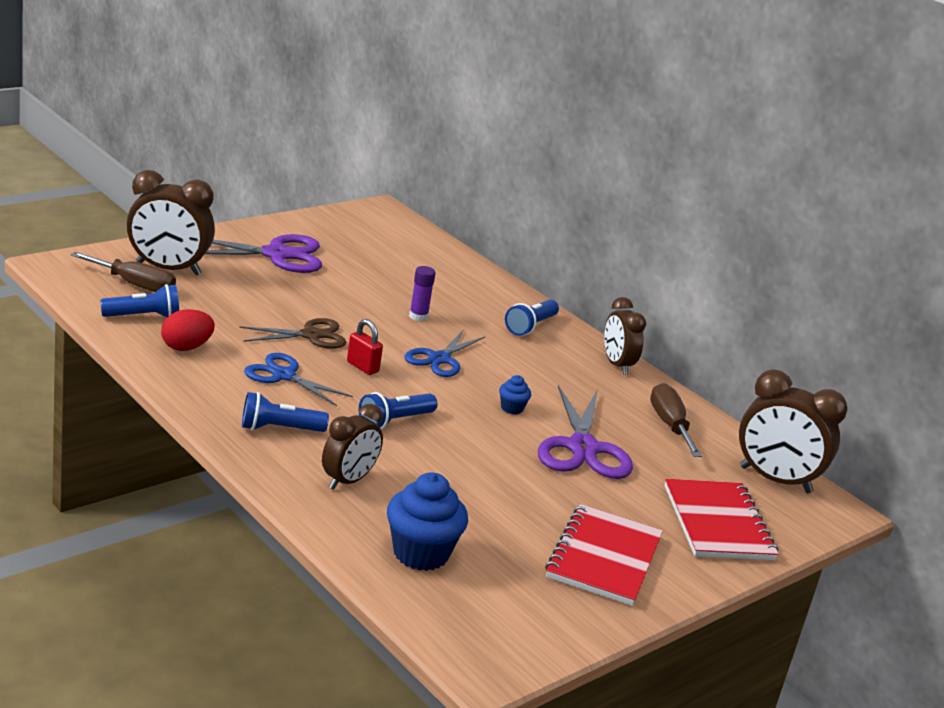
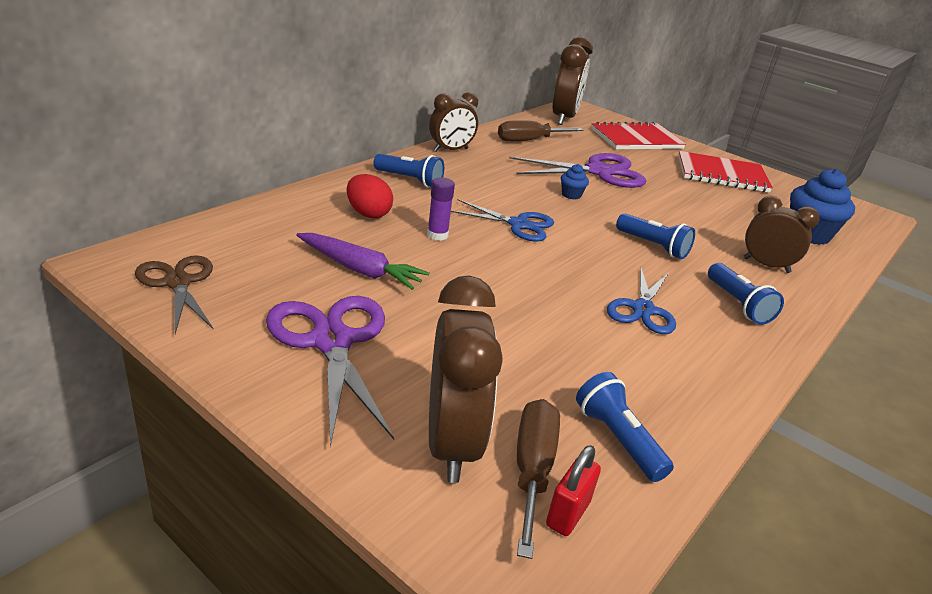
camera: 100 degrees left, 5 degrees up
red egg [161,309,215,351] -> red egg moved to [347,174,393,218]
brown scissors [239,318,346,349] -> brown scissors moved to [135,255,214,334]
red padlock [347,319,383,375] -> red padlock moved to [546,445,601,536]
none -> purple carrot [296,233,429,290]

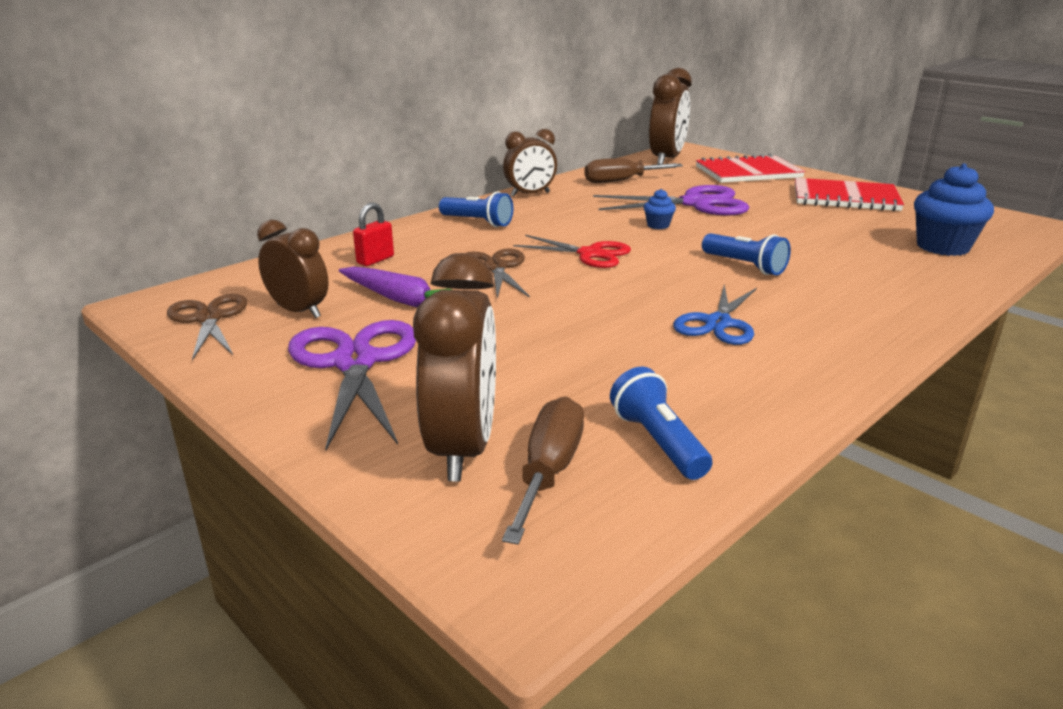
camera: 10 degrees right, 5 degrees down
red egg [347,174,393,218] -> none
purple glue stick [427,178,455,241] -> brown scissors [467,248,530,299]
blue scissors [451,199,554,242] -> red scissors [513,235,631,268]
red padlock [546,445,601,536] -> red padlock moved to [353,203,394,266]
blue flashlight [708,263,784,325] -> none
brown clock [744,195,819,273] -> brown clock moved to [257,220,329,318]

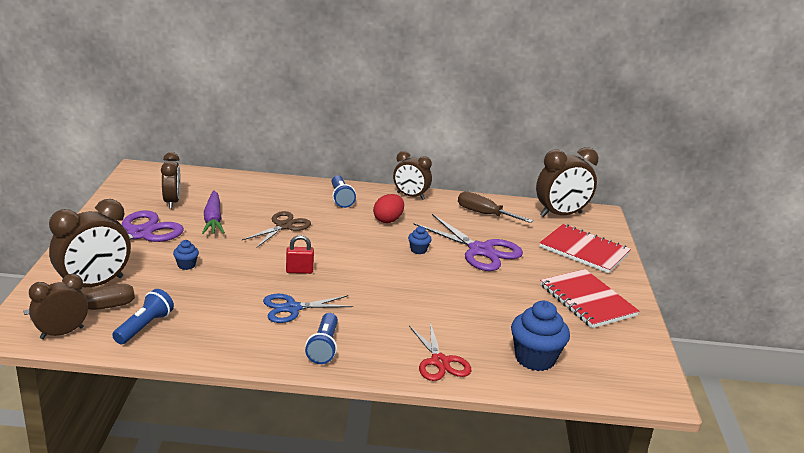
camera: 45 degrees right, 0 degrees up
brown scissors [167,294,247,360] -> none
red padlock [353,203,394,266] -> red padlock moved to [286,235,314,274]
red scissors [513,235,631,268] -> red scissors moved to [409,322,472,381]
blue flashlight [702,233,791,275] -> blue flashlight moved to [305,313,338,364]
none -> brown clock [29,274,88,339]
none -> blue cupcake [173,240,199,270]
none -> red egg [373,194,404,223]

